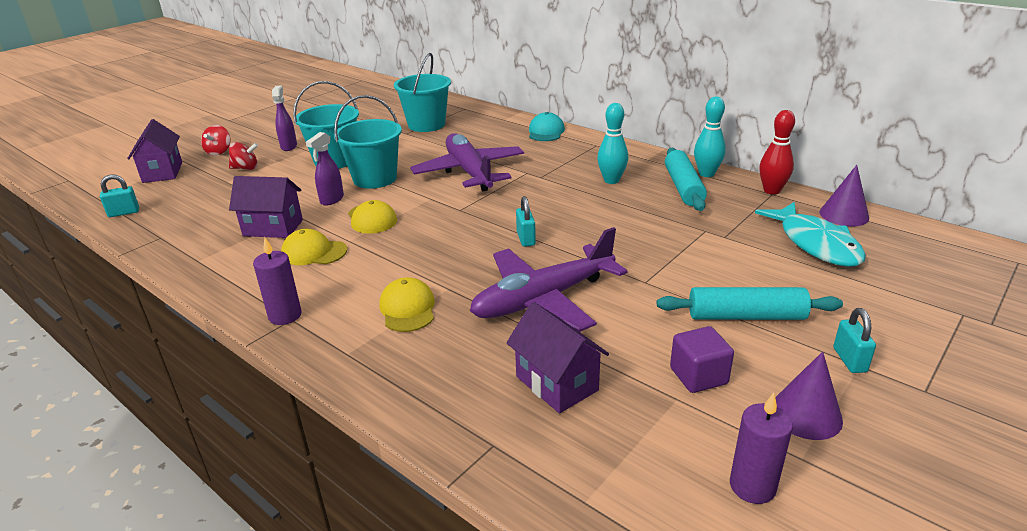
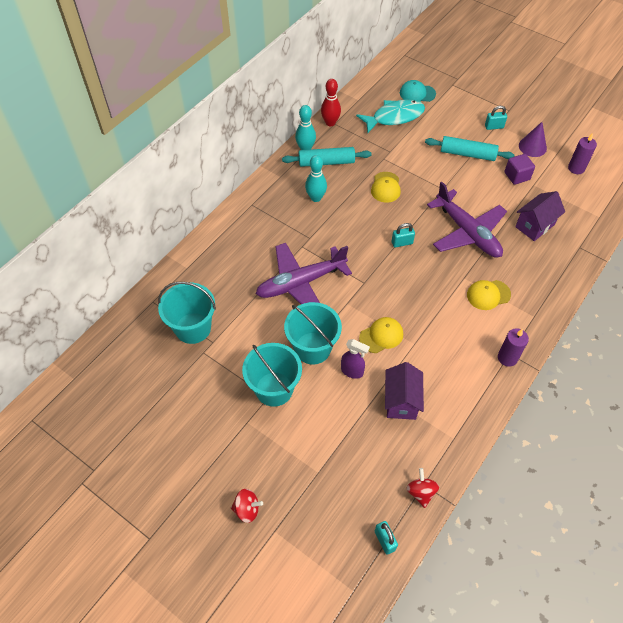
camera: 95 degrees left, 25 degrees up
purple house [127,119,182,183] -> none
red spinning top [229,142,258,170] -> red spinning top moved to [406,468,439,508]
purple spray bottle [272,85,297,151] -> none
yellow cap [281,229,347,265] -> yellow cap moved to [371,172,401,203]
turquoise cap [529,112,565,141] -> turquoise cap moved to [400,80,436,102]
turquoise rolling pin [657,287,843,320] -> turquoise rolling pin turned 75 degrees counterclockwise [425,136,515,161]
purple cone [820,165,869,227] -> none

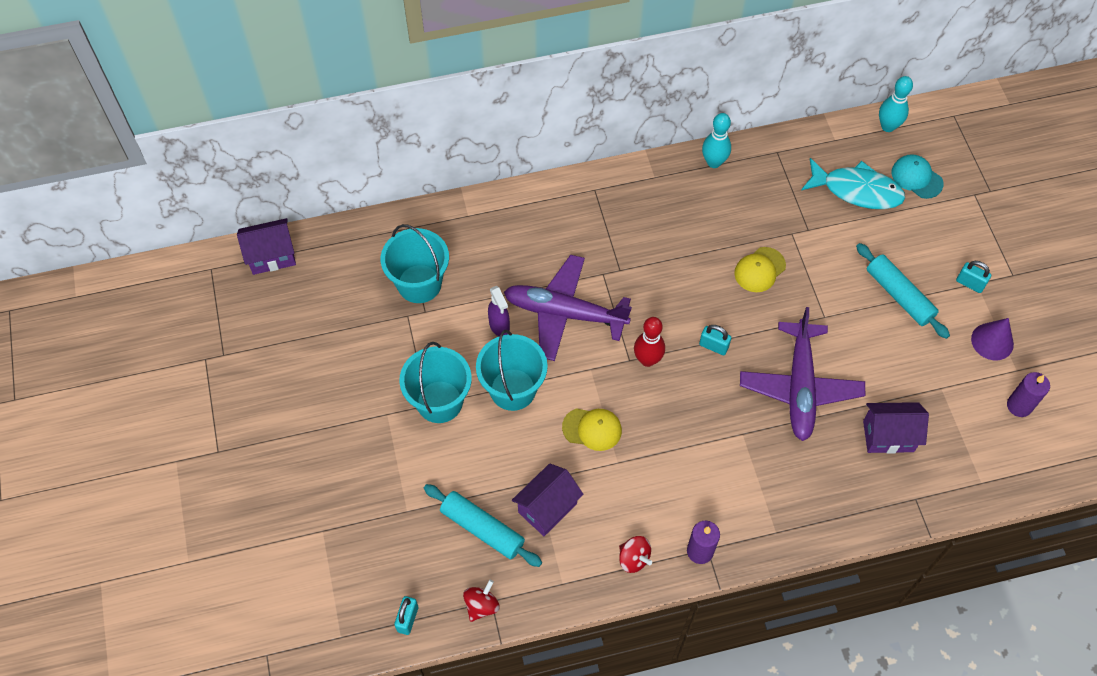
camera: 40 degrees right, 5 degrees up
red spinning top [231,489,263,523] -> red spinning top moved to [619,536,652,573]
turquoise rolling pin [282,147,372,167] -> turquoise rolling pin moved to [424,484,542,567]
turquoise bowling pin [305,155,327,202] -> turquoise bowling pin moved to [879,76,913,132]
red bowling pin [321,79,341,126] -> red bowling pin moved to [634,317,665,367]
purple spray bottle [341,339,370,379] -> purple spray bottle moved to [488,286,510,336]
yellow cap [467,280,511,310] -> none
purple cube [505,154,535,185] -> none
none -> purple house [237,218,296,275]

